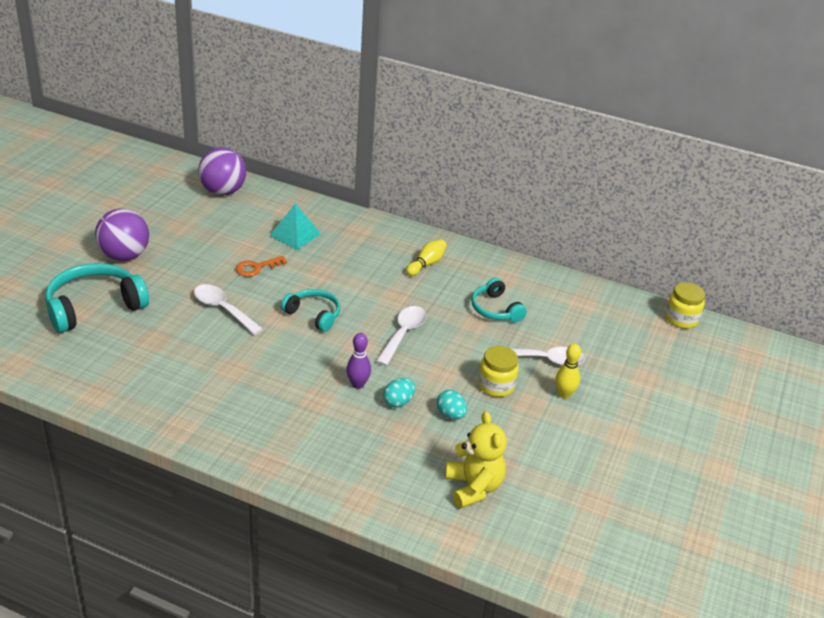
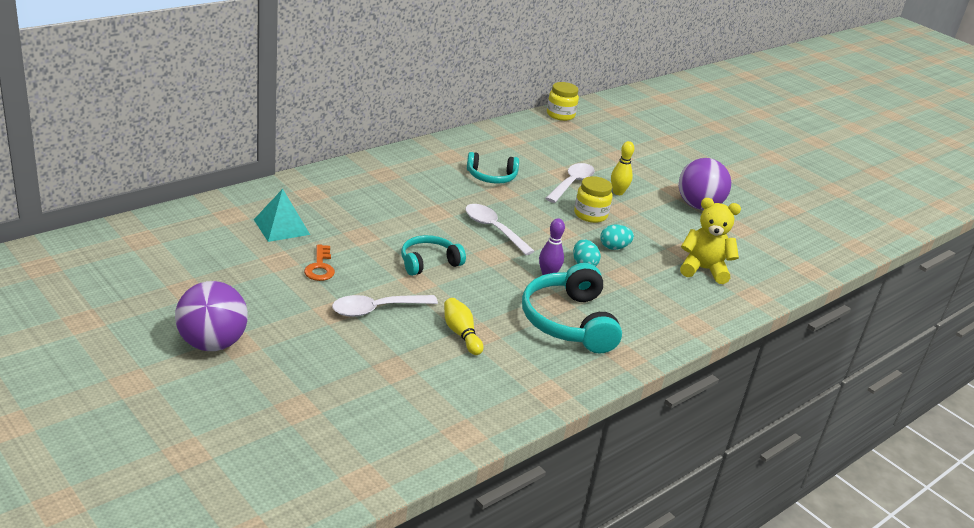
camera: 65 degrees left, 5 degrees down
turquoise headphones [45,263,149,333] -> turquoise headphones moved to [522,263,622,354]
purple ball [198,147,246,195] -> purple ball moved to [679,158,731,210]
yellow bowling pin [406,239,447,276] -> yellow bowling pin moved to [444,298,483,355]

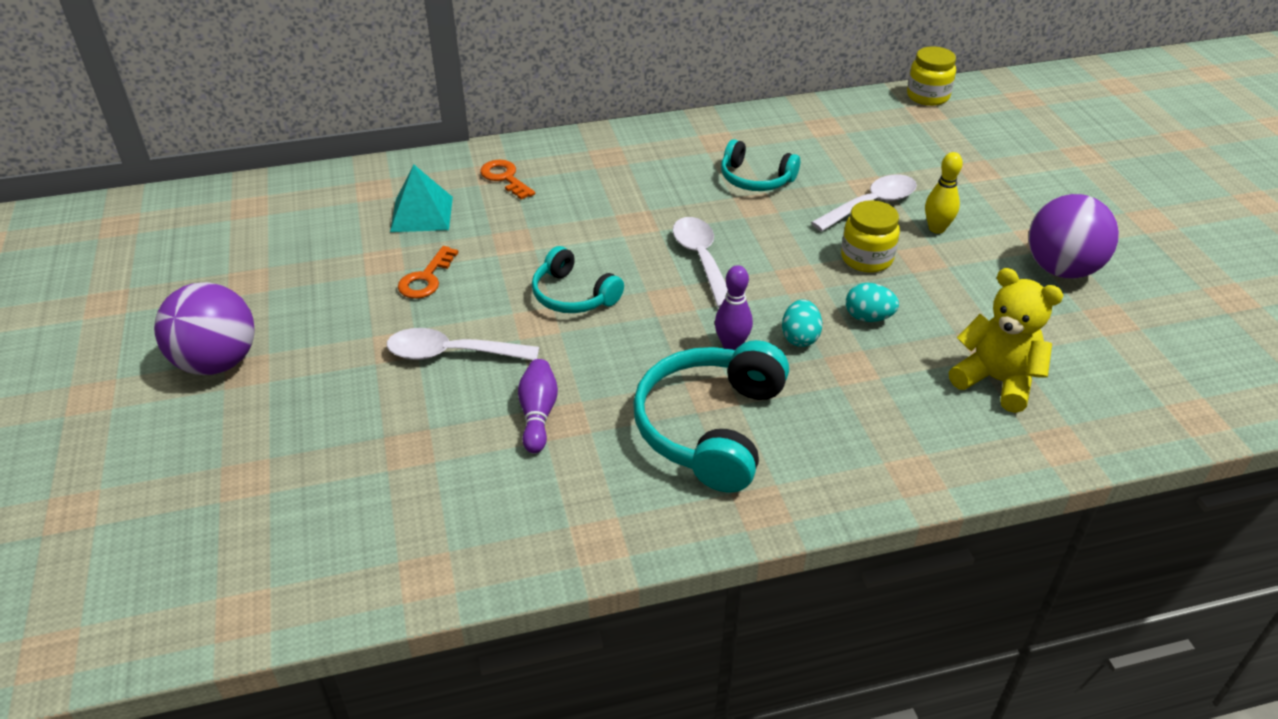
camera: 30 degrees right, 10 degrees up
turquoise headphones [401,235,466,276] -> turquoise headphones turned 135 degrees counterclockwise [532,246,624,313]
yellow bowling pin [444,298,483,355] -> purple bowling pin [518,359,558,453]
none -> orange key [480,160,535,200]

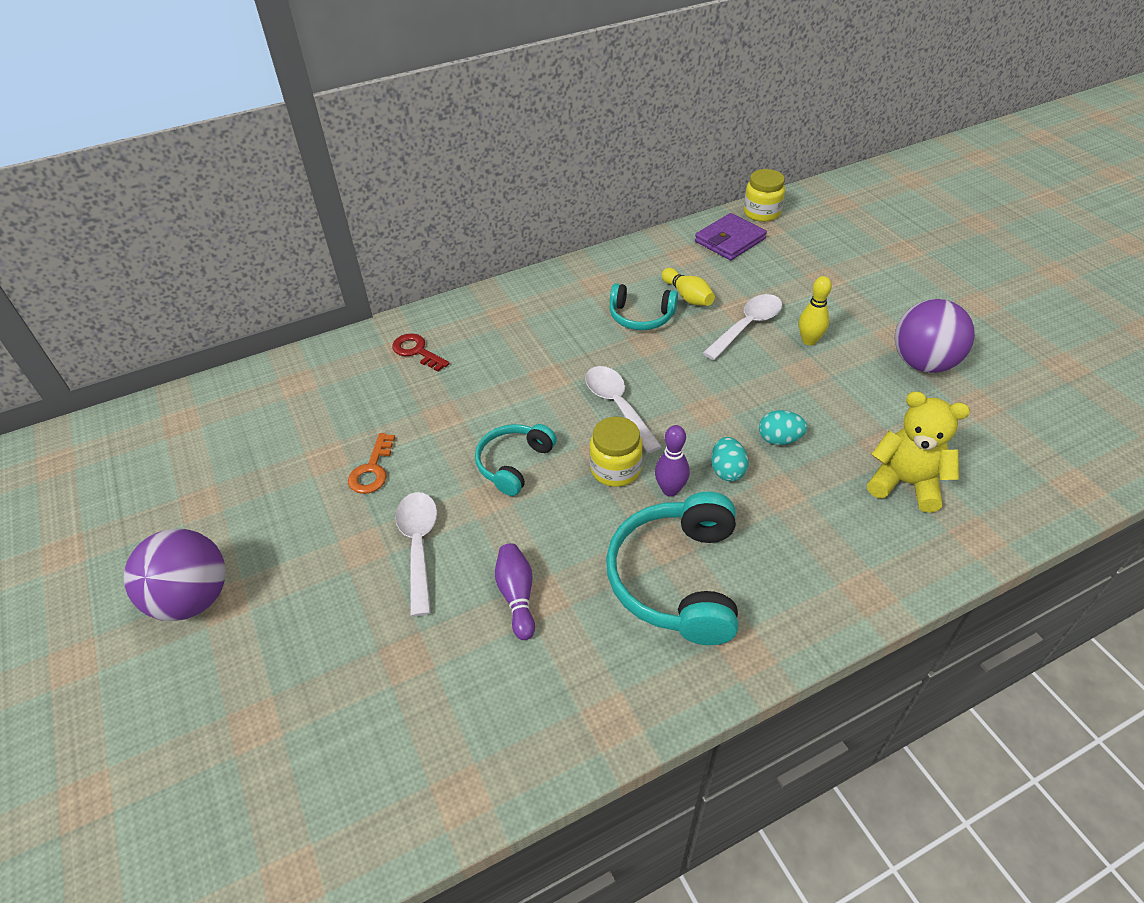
camera: 10 degrees left, 5 degrees up
white spoon [387,328,539,360] -> white spoon turned 90 degrees clockwise [395,492,437,617]
turquoise pyramid [390,164,453,232] -> none
orange key [480,160,535,200] -> red key [392,333,450,372]
turquoise headphones [532,246,624,313] -> turquoise headphones turned 90 degrees clockwise [475,424,557,496]
yellow jar [841,200,900,273] -> yellow jar moved to [589,417,643,487]
none -> yellow bowling pin [662,268,715,306]
none -> purple wallet [695,213,767,260]

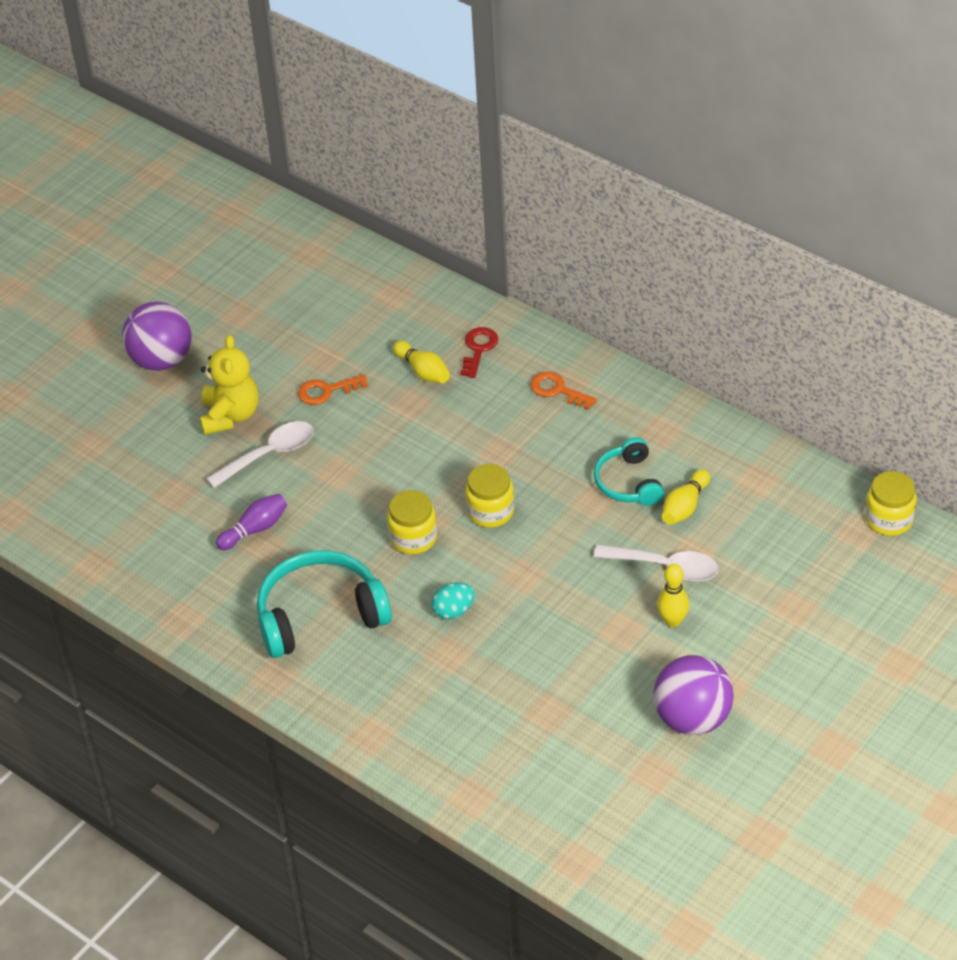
camera: 65 degrees right, 0 degrees up
turquoise headphones [475,424,557,496] -> none
white spoon [585,366,662,453] -> yellow jar [465,464,514,528]
purple bowling pin [655,425,690,496] -> none
purple wallet [695,213,767,260] -> none
turquoise egg [759,410,807,445] -> none
yellow teddy bear [867,391,970,513] -> yellow teddy bear moved to [200,335,259,435]
none -> yellow bowling pin [393,341,450,383]
none -> orange key [531,372,597,410]

